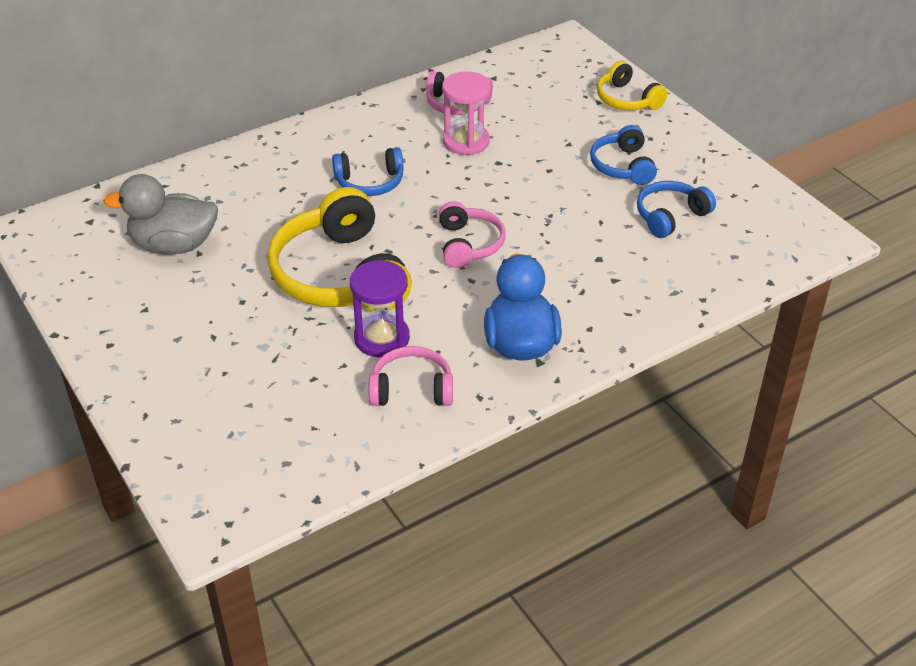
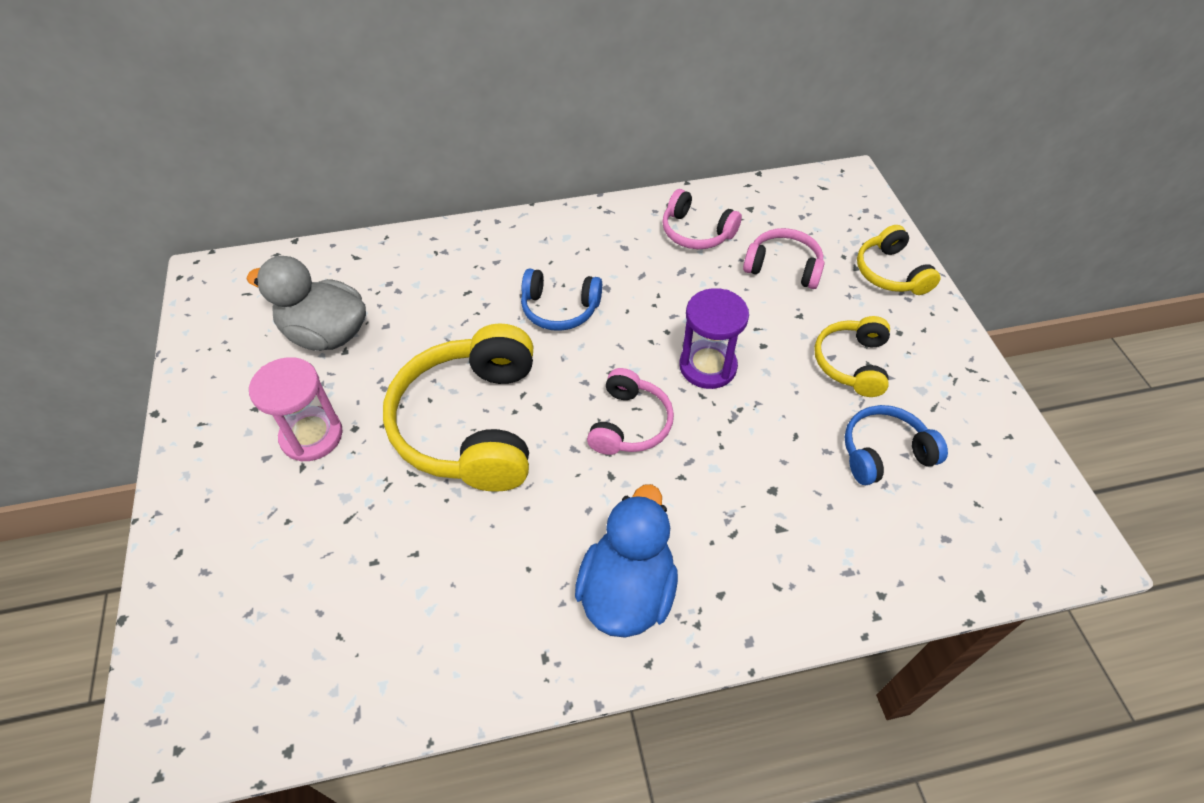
camera: 20 degrees right, 10 degrees up
purple hourglass [350,260,410,358] -> purple hourglass moved to [679,288,749,389]
pink headphones [368,346,453,406] -> pink headphones moved to [743,228,825,289]
pink hourglass [442,71,491,155] -> pink hourglass moved to [249,357,343,461]
blue headphones [590,125,657,185] -> yellow headphones [814,316,890,397]

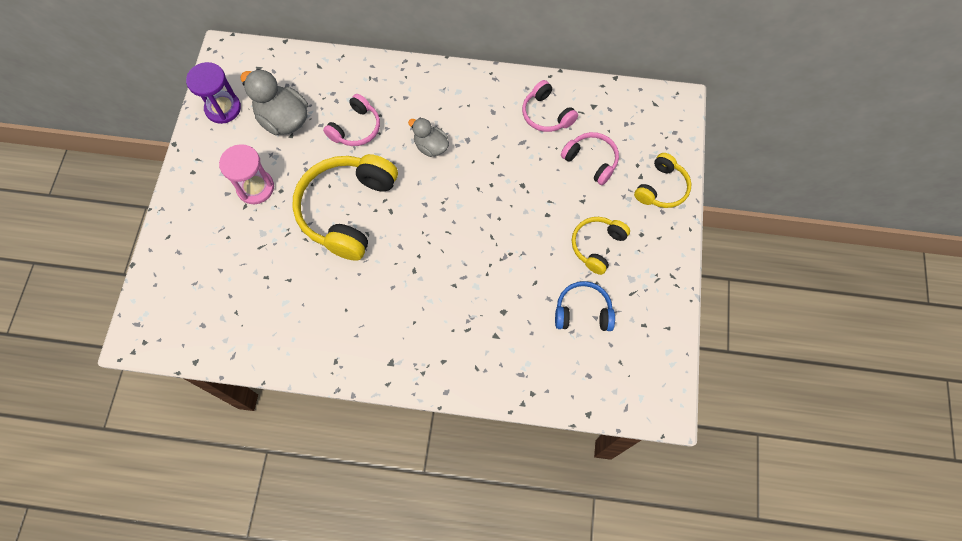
camera: 20 degrees right, 15 degrees up
blue headphones [521,268,602,331] -> grey duck [408,118,449,157]
blue duck [575,484,678,638] -> none
pink headphones [587,368,674,455] -> pink headphones moved to [323,94,380,146]
purple hourglass [679,288,749,389] -> purple hourglass moved to [186,62,241,124]
yellow headphones [857,225,940,295] -> yellow headphones turned 150 degrees counterclockwise [634,153,691,208]

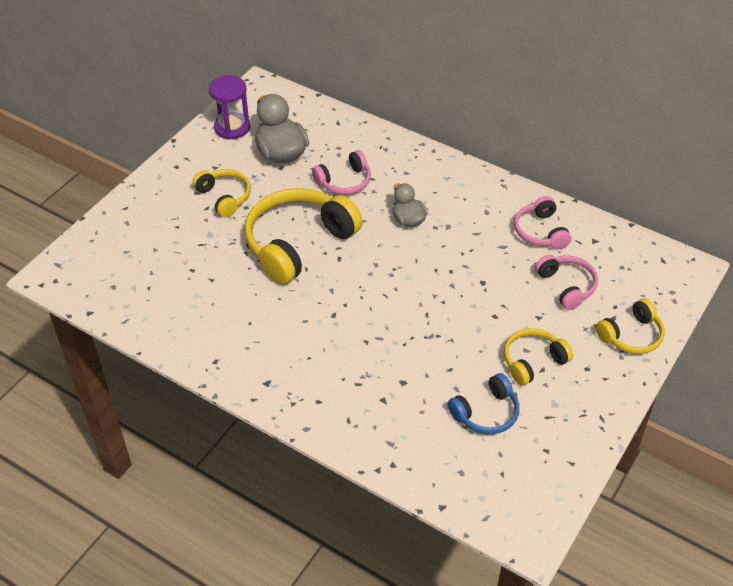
camera: 25 degrees right, 20 degrees down
pink hourglass [219,144,274,204] -> yellow headphones [192,169,251,218]
blue headphones [555,281,615,331] -> blue headphones turned 120 degrees clockwise [448,373,519,434]

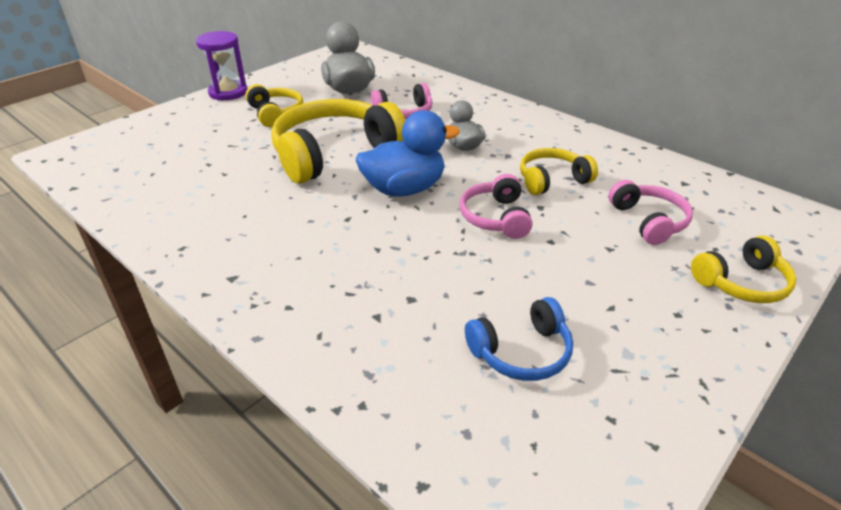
camera: 10 degrees right, 10 degrees down
purple hourglass [209,75,250,139] -> purple hourglass moved to [196,31,247,100]
yellow headphones [504,328,573,386] -> yellow headphones moved to [520,148,598,195]
pink headphones [514,196,571,249] -> pink headphones moved to [460,174,533,239]
none -> blue duck [356,110,460,197]

